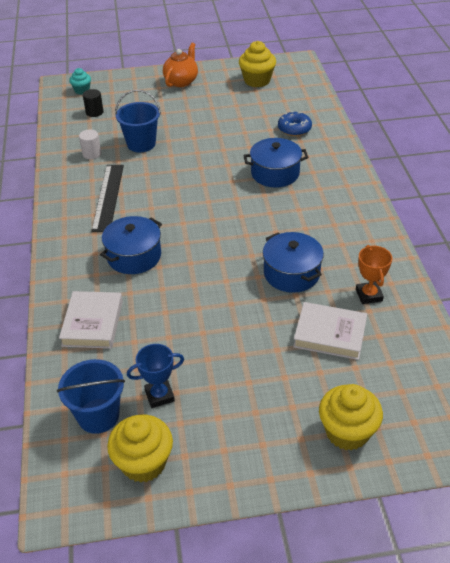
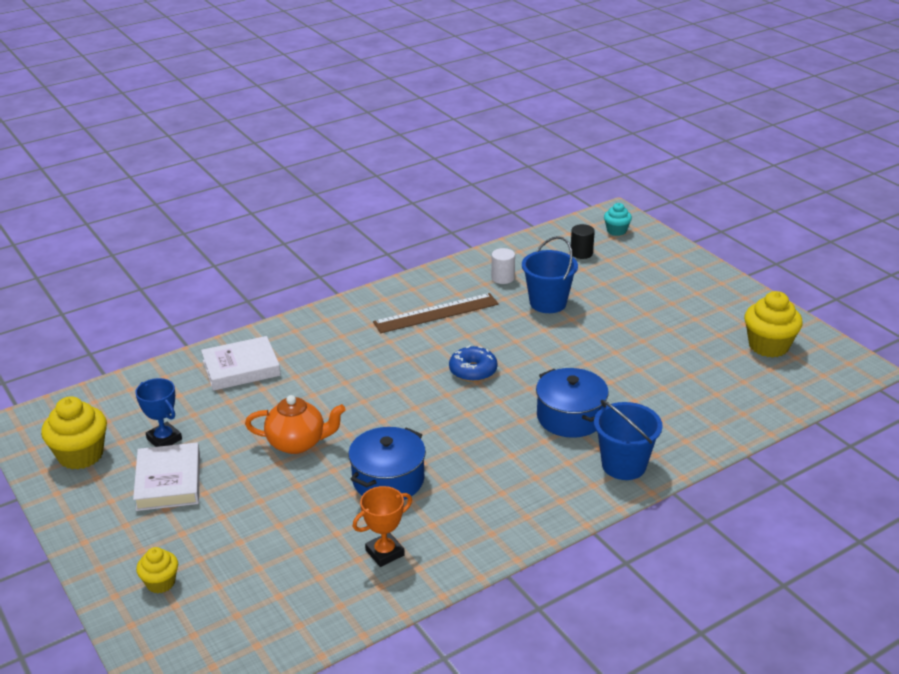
camera: 65 degrees right, 10 degrees down
blue bucket [57,359,125,434] -> blue bucket moved to [594,400,663,480]
black ruler [91,165,124,232] -> brown ruler [373,293,499,333]
blue pot [100,216,162,274] -> none
orange teapot [163,43,198,87] -> orange teapot moved to [245,395,345,454]
blue donut [278,112,312,136] -> blue donut moved to [449,345,497,382]
white book [293,302,367,360] -> white book moved to [133,443,200,511]
yellow cupcake [319,384,383,451] -> yellow cupcake [136,547,178,593], size x0.57

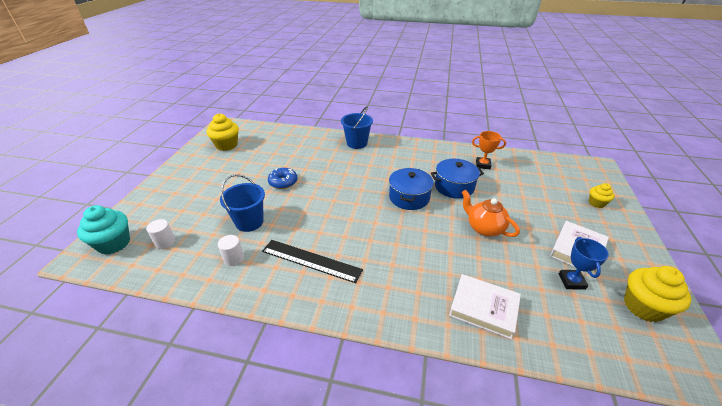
camera: 135 degrees left, 5 degrees up
brown ruler [373,293,499,333] -> black ruler [262,240,363,283]
blue donut [449,345,497,382] -> blue donut moved to [268,168,298,189]
blue pot [536,368,609,438] -> blue pot moved to [389,168,434,210]
black cylinder [571,224,595,259] -> white cylinder [146,219,175,249]
turquoise cupcake [604,203,632,236] -> turquoise cupcake [77,205,130,255], size x1.74

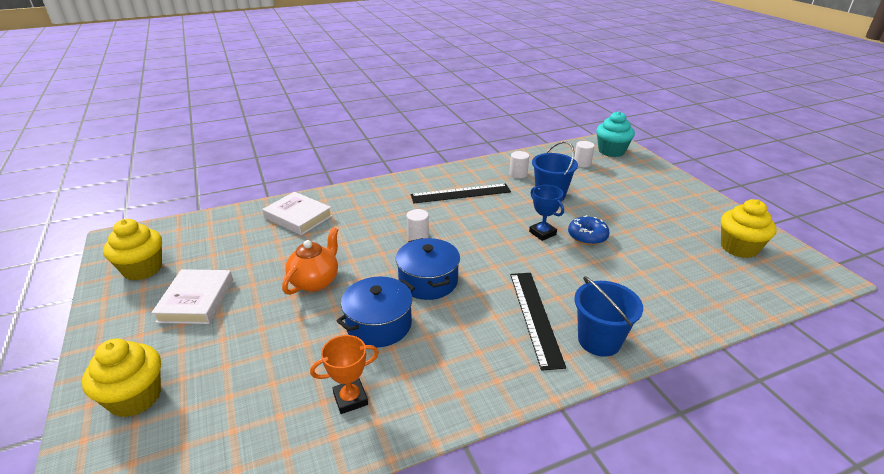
camera: 145 degrees right, 5 degrees down
white book [449,274,521,339] -> white book turned 45 degrees clockwise [262,192,332,235]
orange teapot [462,190,520,237] -> orange teapot turned 75 degrees counterclockwise [282,227,338,295]
blue trophy [559,237,609,290] -> blue trophy moved to [529,185,564,241]
yellow cupcake [589,183,614,208] -> yellow cupcake [82,339,161,418], size x1.74
none -> white cylinder [407,209,429,241]
none -> black ruler [510,273,566,371]

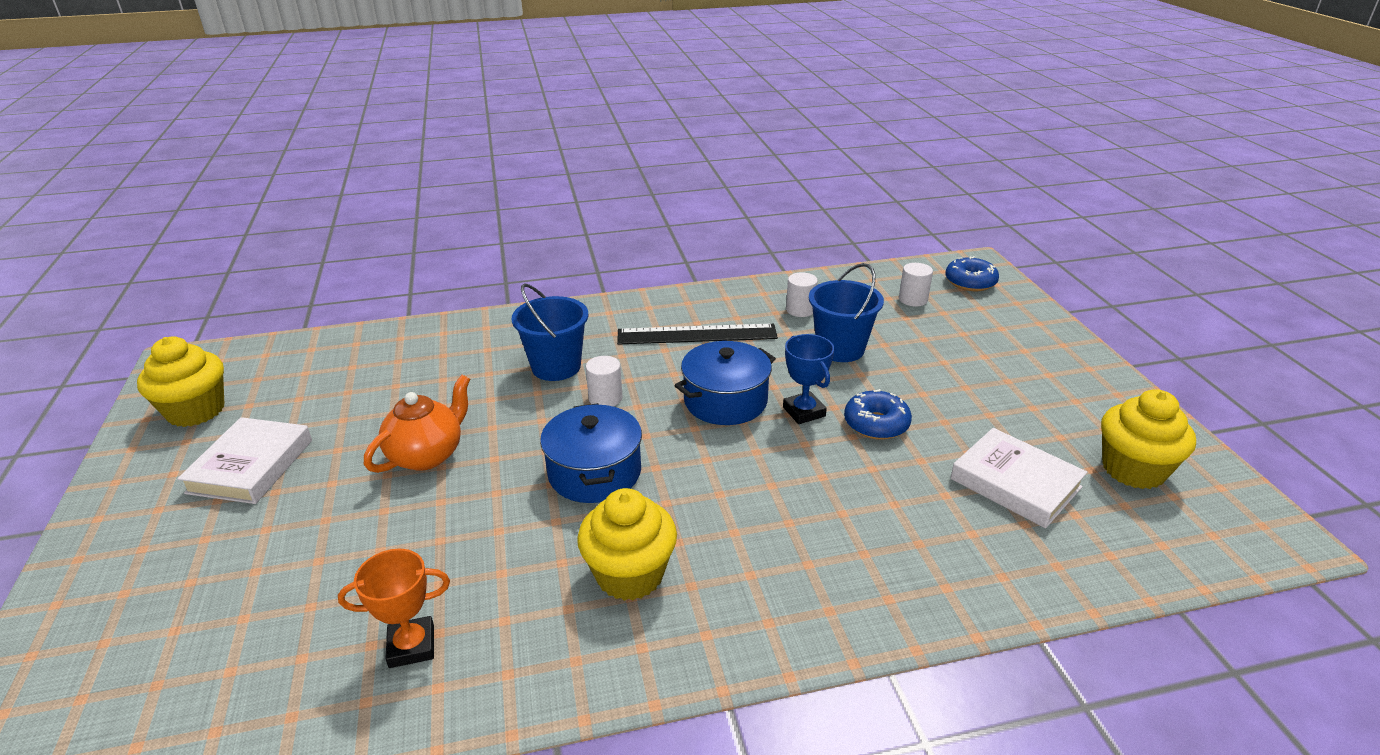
camera: 10 degrees right, 0 degrees up
yellow cupcake [82,339,161,418] -> yellow cupcake moved to [577,488,677,601]
white book [262,192,332,235] -> white book moved to [950,428,1087,528]
blue pot [337,277,415,347] -> blue pot moved to [675,341,776,425]
black ruler [510,273,566,371] -> none
blue bucket [574,276,643,357] -> blue bucket moved to [512,283,589,381]
turquoise cupcake [596,111,635,157] -> blue donut [945,256,999,291]

